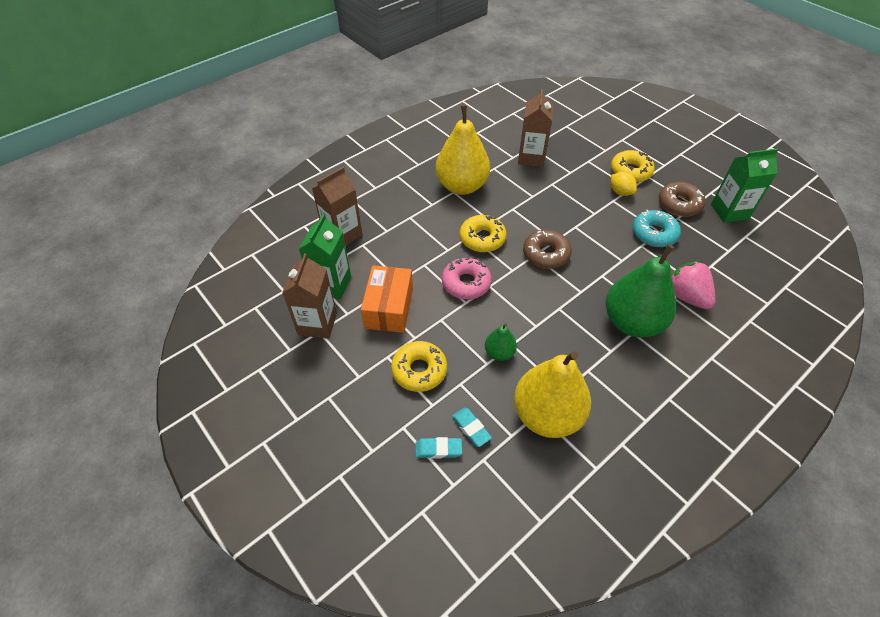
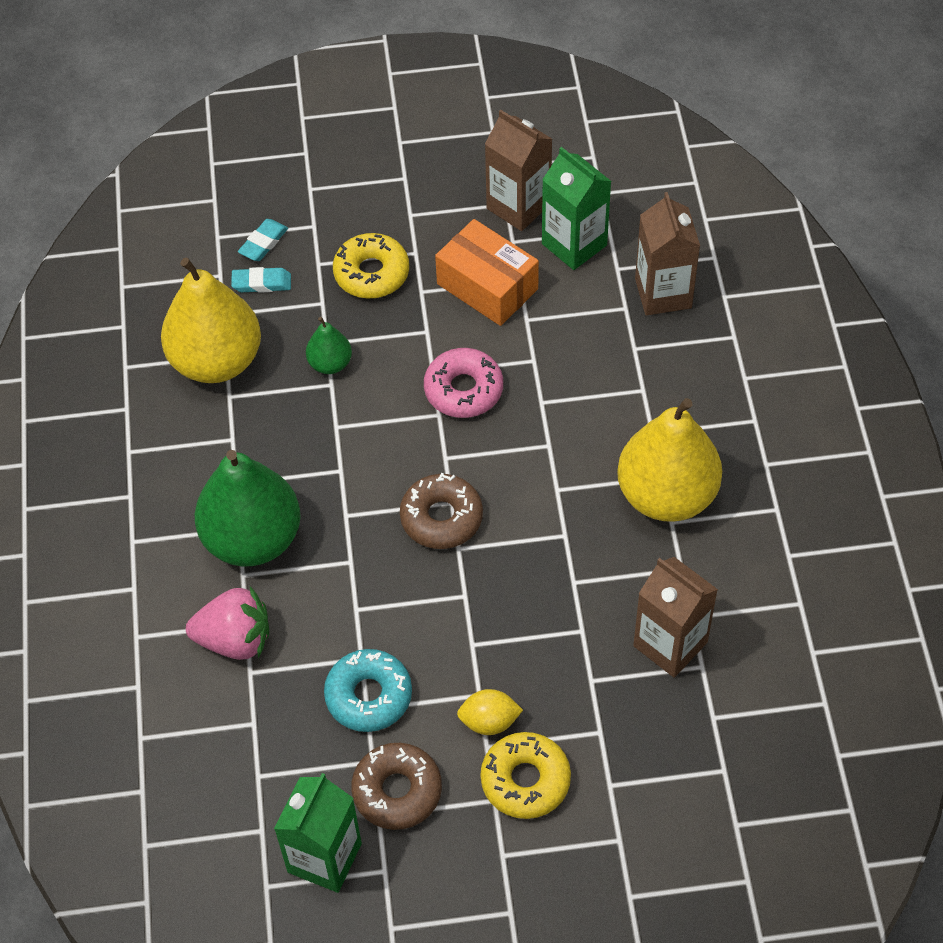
camera: 125 degrees right, 5 degrees up
yellow donut [460,215,507,252] -> none

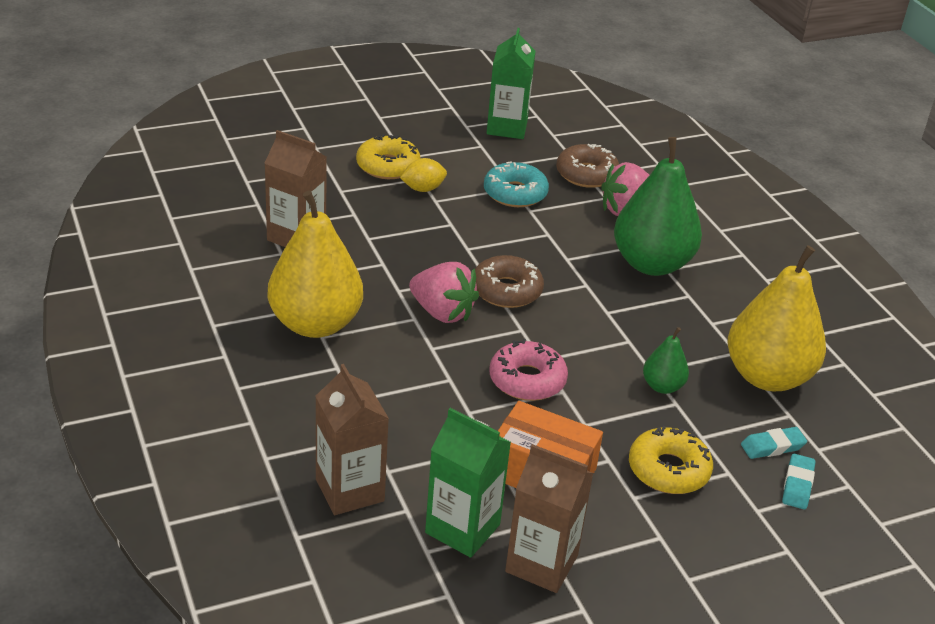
camera: 160 degrees right, 20 degrees down
brown donut [351,743,442,830] -> brown donut moved to [556,144,619,188]
none -> pink strawberry [409,262,479,323]

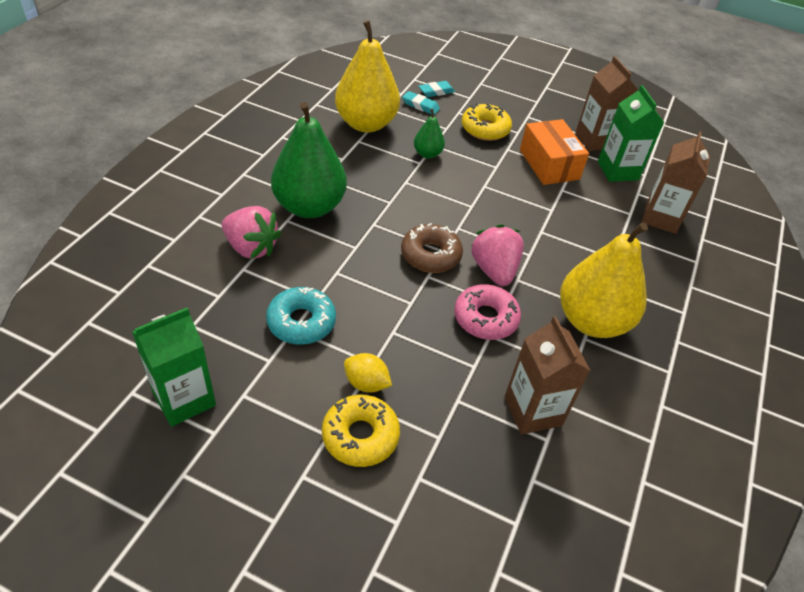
camera: 135 degrees left, 10 degrees up
pink donut [489,339,568,401] -> pink donut moved to [454,284,521,340]
brown donut [556,144,619,188] -> none

